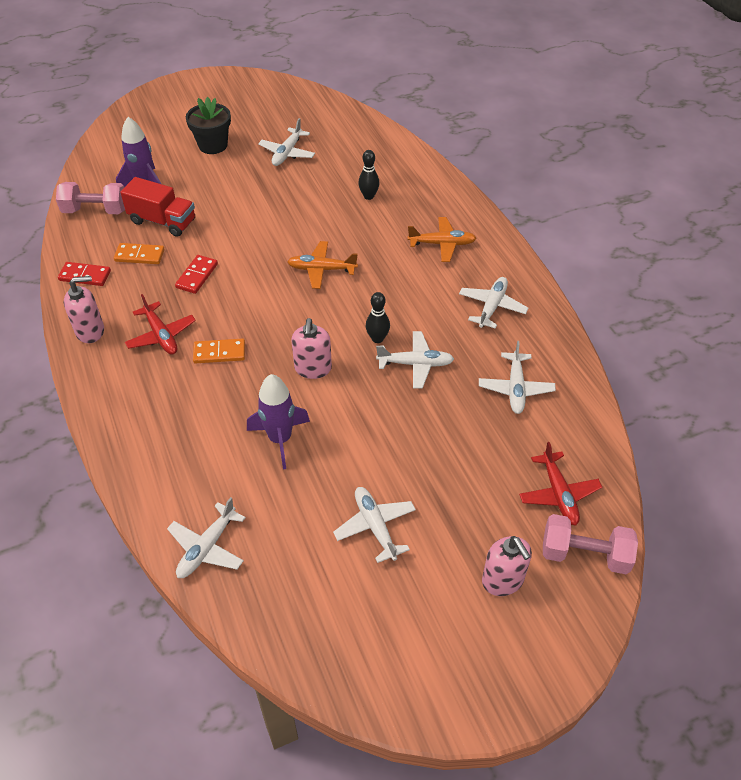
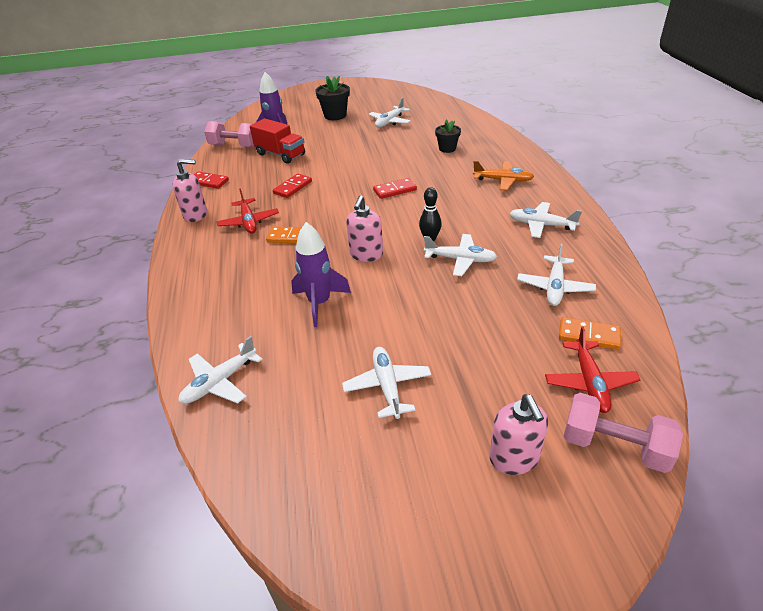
camera: 15 degrees right, 10 degrees down
orange domino [114,243,165,264] -> orange domino moved to [559,317,621,350]
orange plane [287,241,358,289] -> red domino [373,178,417,199]
black bowling pin [358,150,379,200] -> black flower pot [435,120,461,153]
white plane [459,277,528,329] -> white plane turned 105 degrees counterclockwise [509,202,582,238]

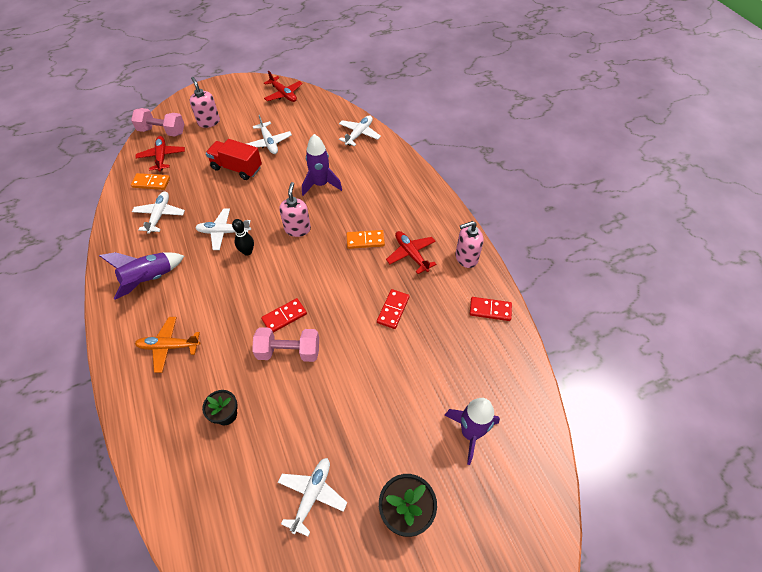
camera: 165 degrees right, 15 degrees up
pink dumbbell [204,121,255,148] -> pink dumbbell moved to [252,327,319,362]
red truck [250,118,305,164] -> red truck moved to [206,139,262,180]
white plane [509,202,582,238] -> purple rocket [99,252,184,299]
none -> red plane [264,71,303,102]

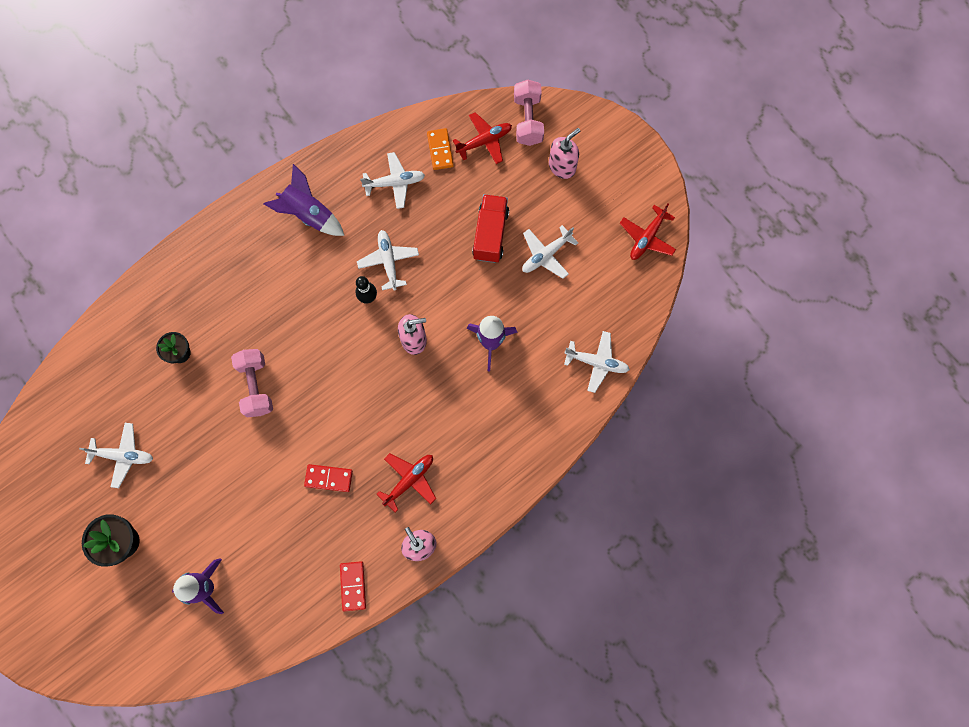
camera: 75 degrees right, 20 degrees up
orange plane [135,317,200,373] -> none
red domino [261,298,307,333] -> none
orange domino [346,230,385,249] -> none

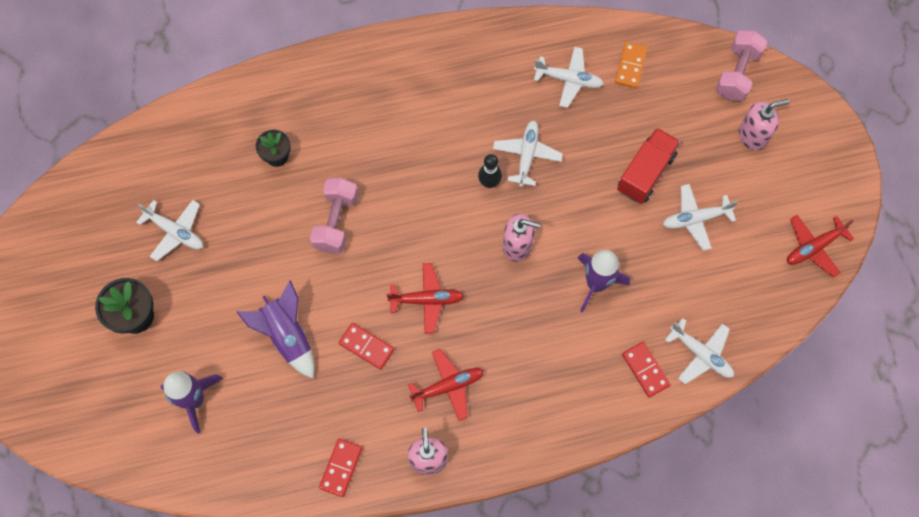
camera: 25 degrees right, 5 degrees down
purple rocket [264,164,344,236] -> purple rocket moved to [237,280,314,378]
red plane [453,112,512,164] -> red plane moved to [386,263,464,334]
none -> red domino [622,342,671,398]

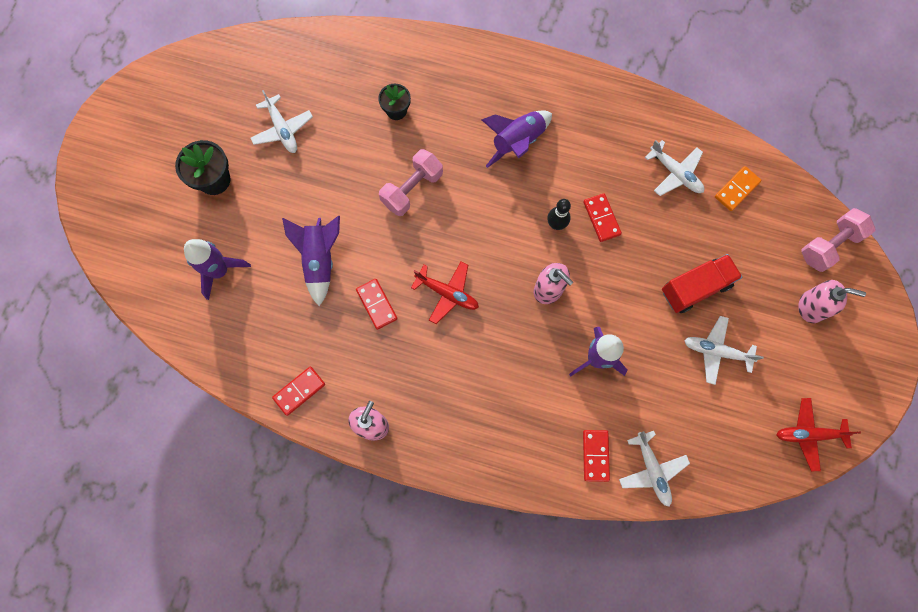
camera: 30 degrees right, 5 degrees up
red plane [408,349,484,421] -> none
white plane [493,120,563,187] -> red domino [583,193,622,242]
none -> purple rocket [482,111,552,168]

